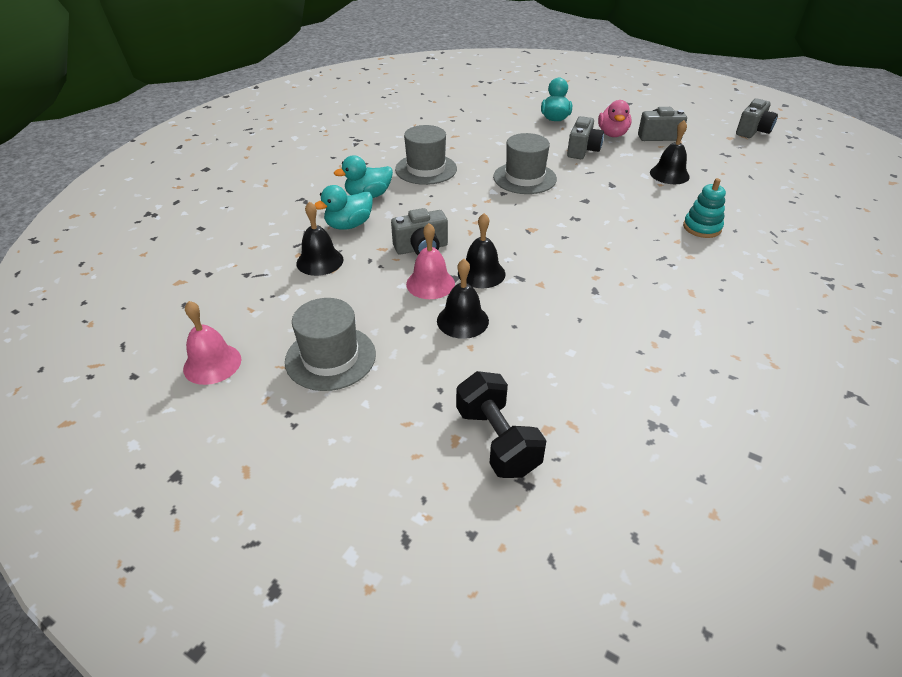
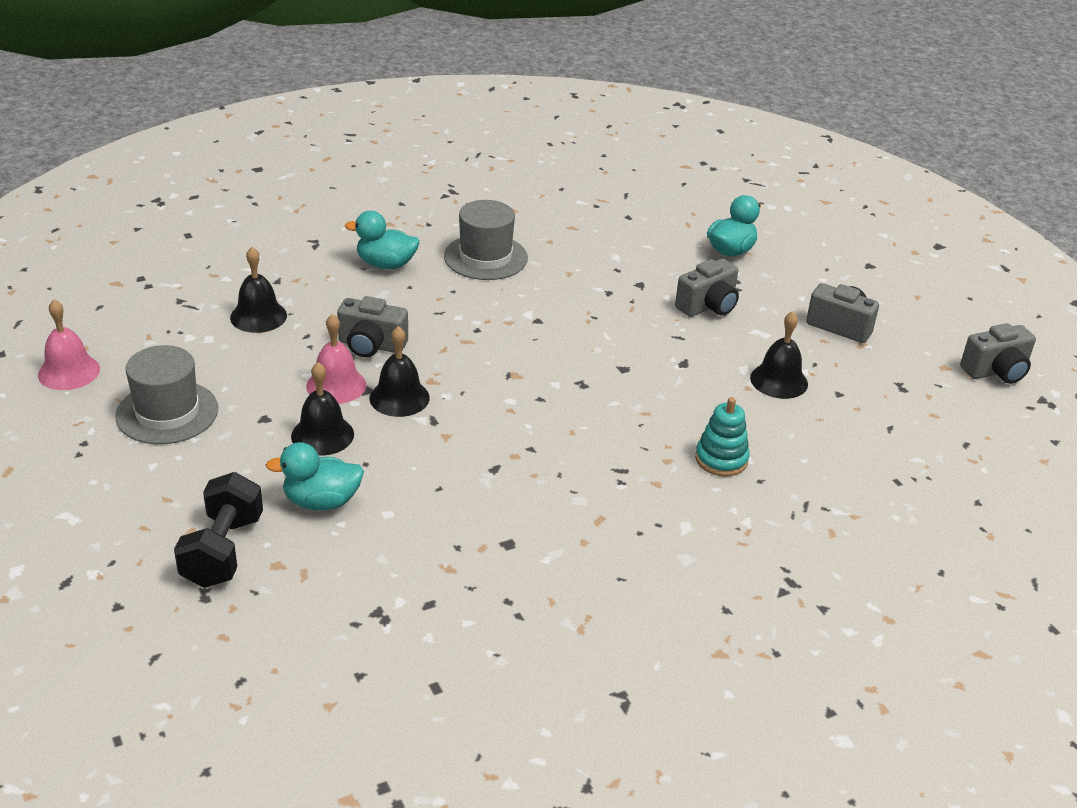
camera: 30 degrees right, 5 degrees down
turquoise duck [314,185,373,230] -> turquoise duck moved to [266,442,364,510]
grey hat [493,133,557,194] -> none
pink duck [598,100,632,137] -> none

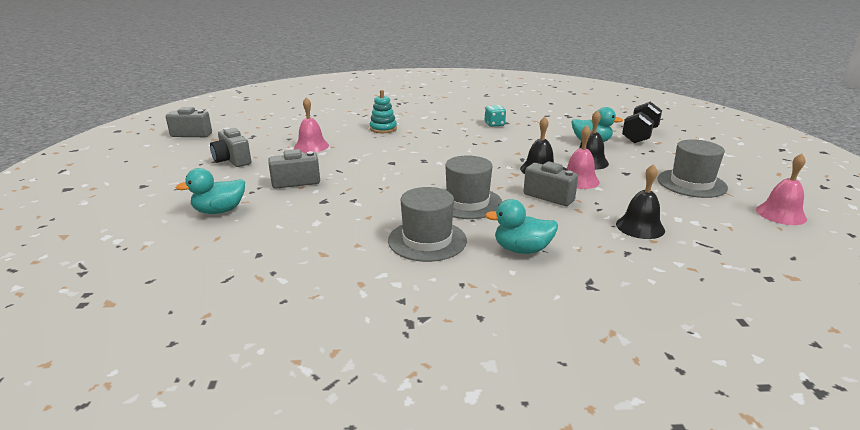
camera: 155 degrees left, 10 degrees down
turquoise duck [345,211,419,269] -> turquoise duck turned 150 degrees clockwise [485,199,558,254]
black bell [750,311,808,399] -> pink bell [294,97,329,153]
none -> grey hat [445,155,502,219]
none -> turquoise dice [485,105,506,127]

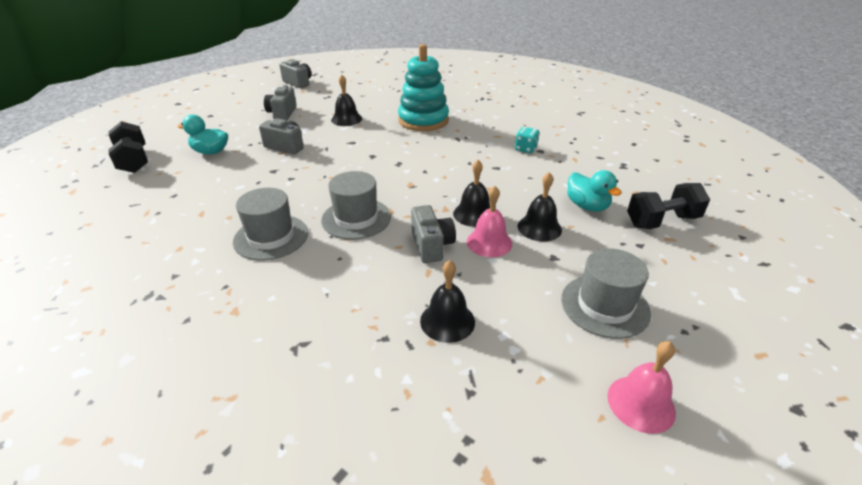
camera: 40 degrees right, 10 degrees up
pink bell [294,97,329,153] -> black bell [331,75,362,126]
turquoise stacking toy [370,90,397,133] -> turquoise stacking toy [398,44,449,131], size x1.91
turquoise duck [485,199,558,254] -> none
none -> black dumbbell [109,121,148,173]

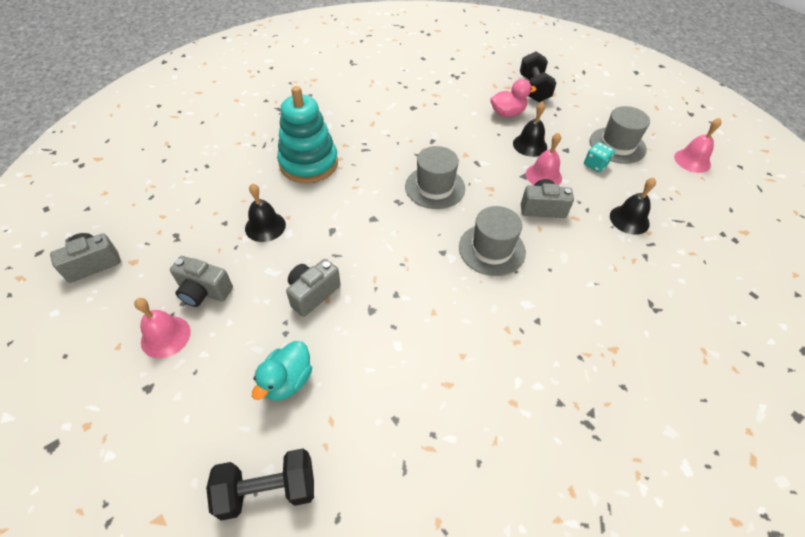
camera: 75 degrees left, 15 degrees up
grey hat [233,188,308,261] -> grey hat moved to [405,146,465,209]
black bell [453,160,490,227] -> none
turquoise dice [515,127,540,153] -> turquoise dice moved to [584,142,615,172]
turquoise duck [567,170,622,212] -> pink duck [490,79,537,117]
none -> pink bell [134,298,191,358]

